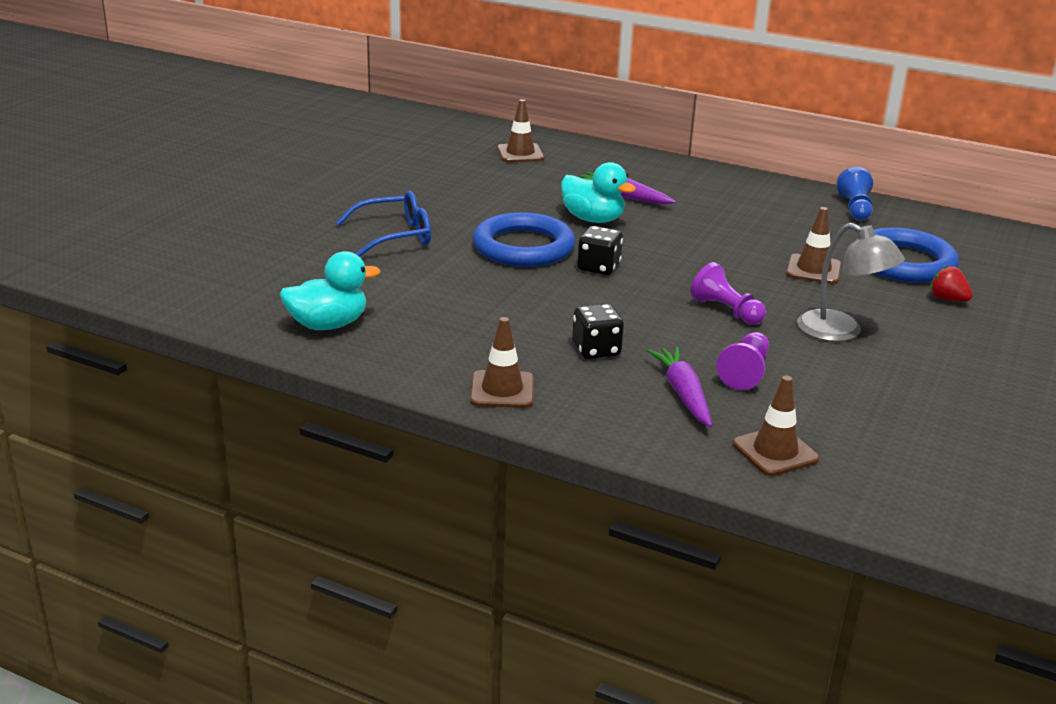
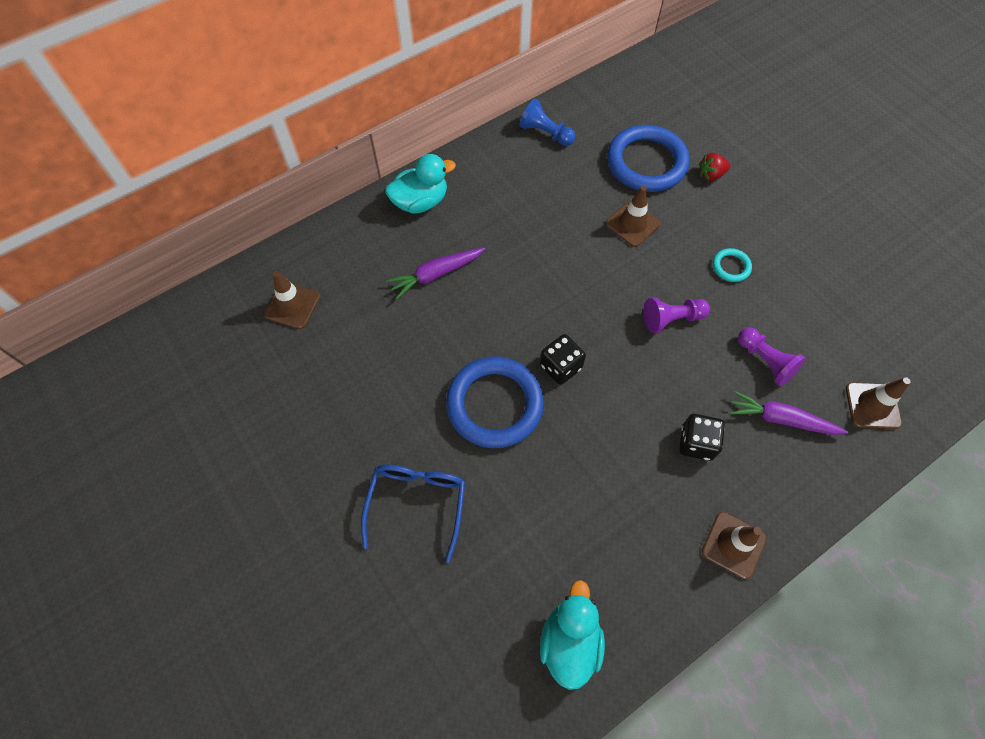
camera: 60 degrees left, 35 degrees up
turquoise duck [561,162,636,223] -> turquoise duck moved to [385,154,456,213]
grey lamp [797,223,905,342] -> turquoise ring [713,248,752,282]

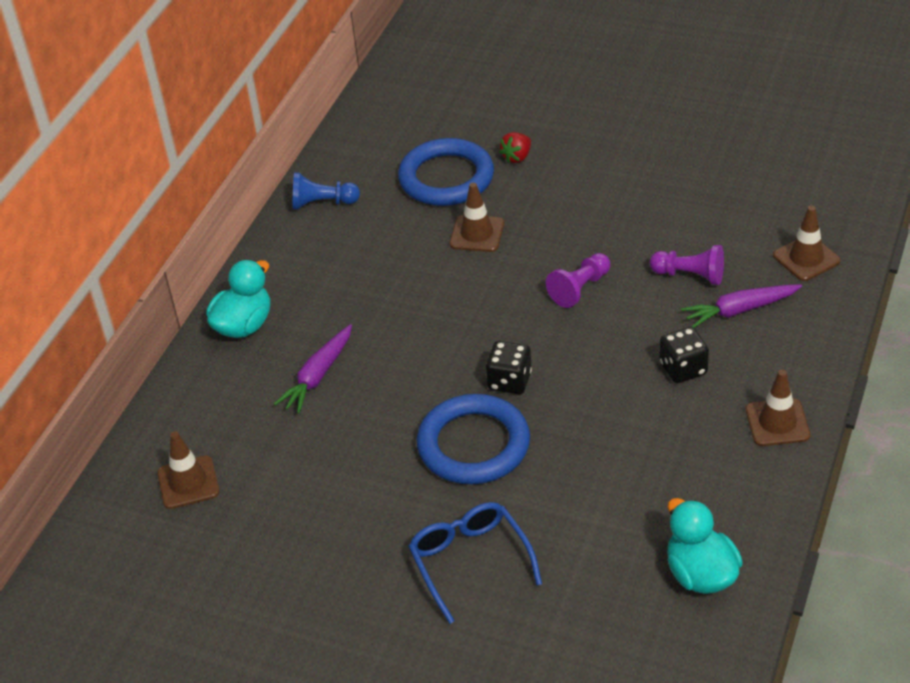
camera: 30 degrees left, 20 degrees down
turquoise ring [713,248,752,282] -> none

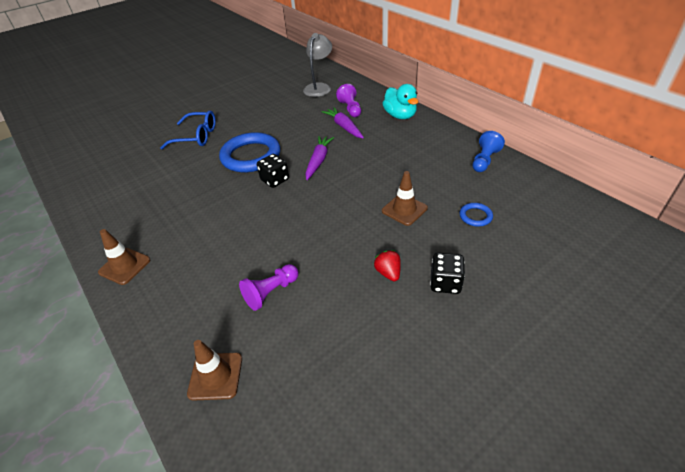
camera: 120 degrees right, 0 degrees up
brown traffic cone [157,431,219,509] -> grey lamp [303,33,332,97]
blue ring [398,138,494,206] -> blue ring [459,203,493,227], size x0.44
red strawberry [499,132,531,163] -> red strawberry moved to [374,250,401,281]
purple pawn [546,253,610,308] -> purple pawn moved to [336,84,361,117]
black dice [659,327,709,383] -> black dice moved to [430,253,465,294]
turquoise duck [667,498,743,594] -> none
purple carrot [681,285,802,328] -> purple carrot moved to [305,136,334,180]

